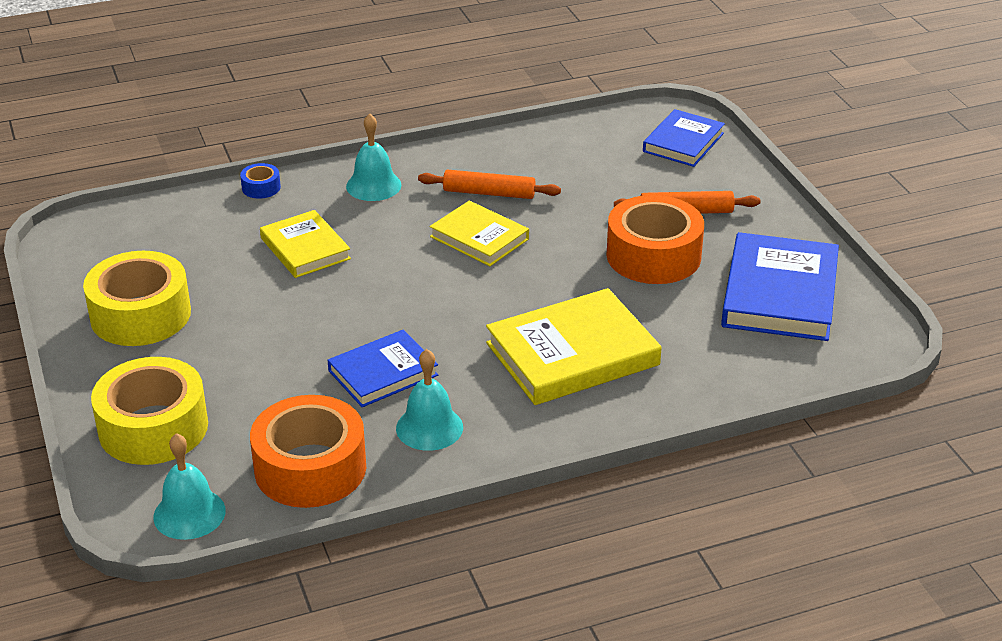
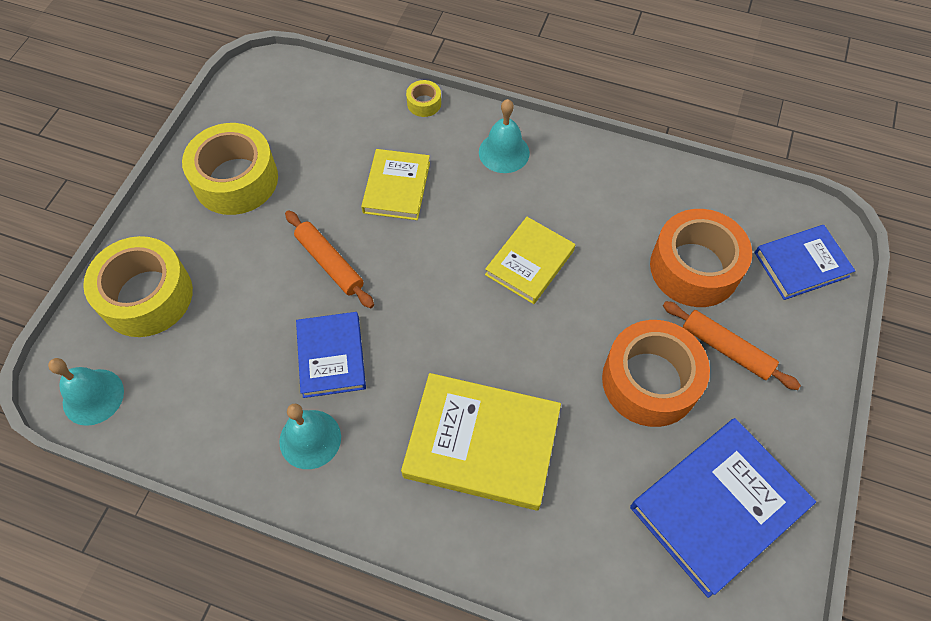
camera: 40 degrees right, 25 degrees up
blue tape [240,163,281,199] -> yellow tape [406,80,441,117]
orange tape [250,395,366,508] -> orange tape moved to [650,209,752,307]
blue book [328,330,438,407] -> blue book turned 75 degrees clockwise [296,312,366,398]
orange rolling pin [418,169,561,199] -> orange rolling pin moved to [285,210,374,308]
yellow book [430,201,529,266] -> yellow book turned 45 degrees clockwise [485,217,575,304]

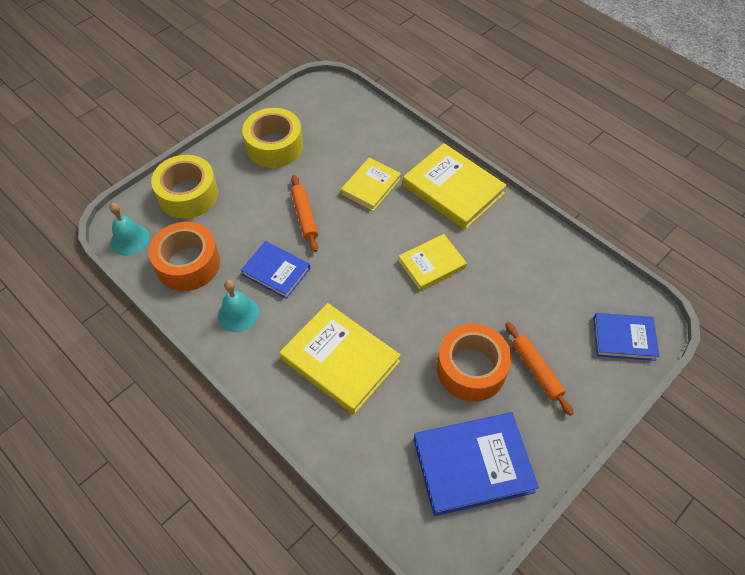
camera: 25 degrees right, 5 degrees down
blue book [296,312,366,398] -> blue book turned 75 degrees counterclockwise [241,241,310,299]
yellow tape [406,80,441,117] -> none
turquoise bell [479,99,530,173] -> yellow book [403,143,507,230]
orange tape [650,209,752,307] -> orange tape moved to [149,222,220,291]

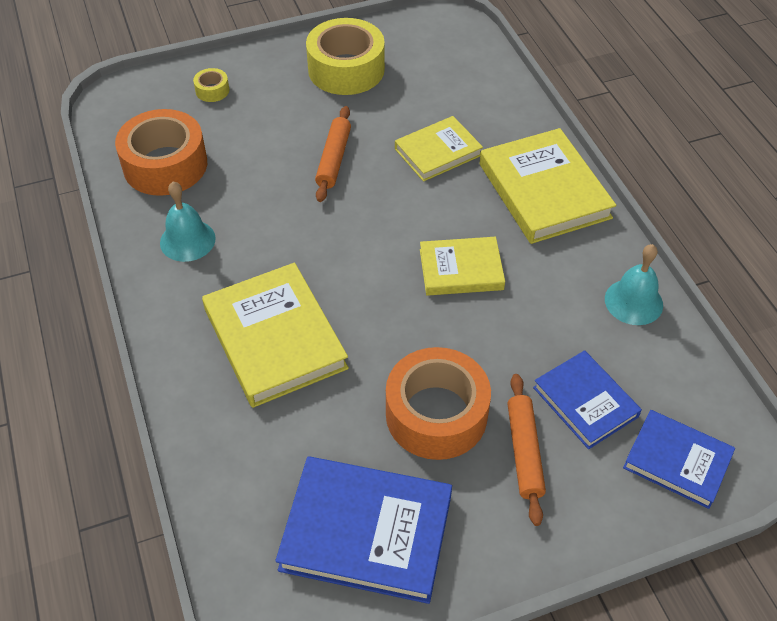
camera: 25 degrees right, 5 degrees down
turquoise bell [109,203,150,256] -> turquoise bell moved to [605,244,663,325]
yellow tape [151,155,218,219] -> yellow tape [193,68,229,102], size x0.43
blue book [241,241,310,299] -> blue book moved to [533,350,642,449]

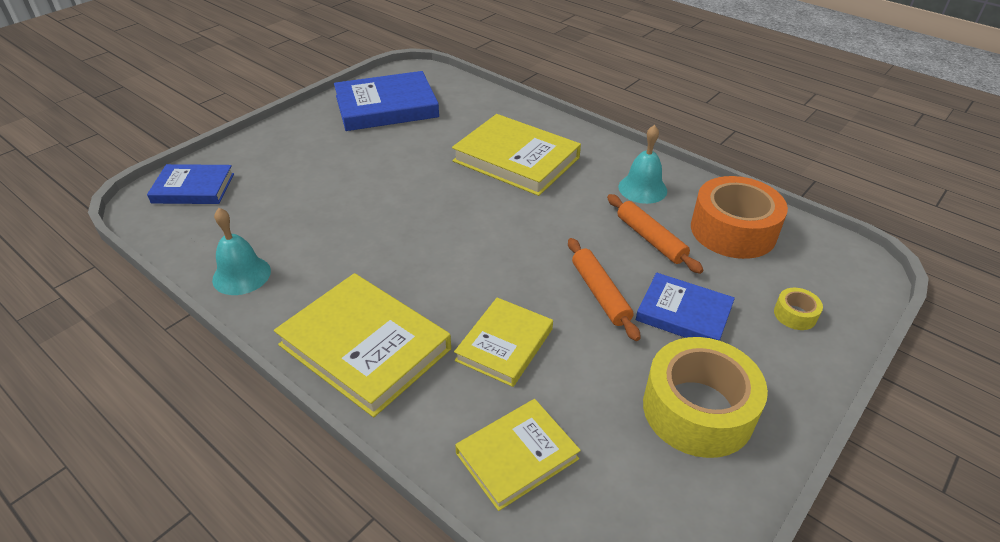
camera: 150 degrees right, 10 degrees down
orange tape [386,347,491,460] -> none
yellow book [420,237,505,296] -> yellow book moved to [455,399,581,511]
orange rolling pin [507,374,546,526] -> orange rolling pin moved to [607,194,703,274]
blue book [533,350,642,449] -> blue book moved to [636,273,735,341]

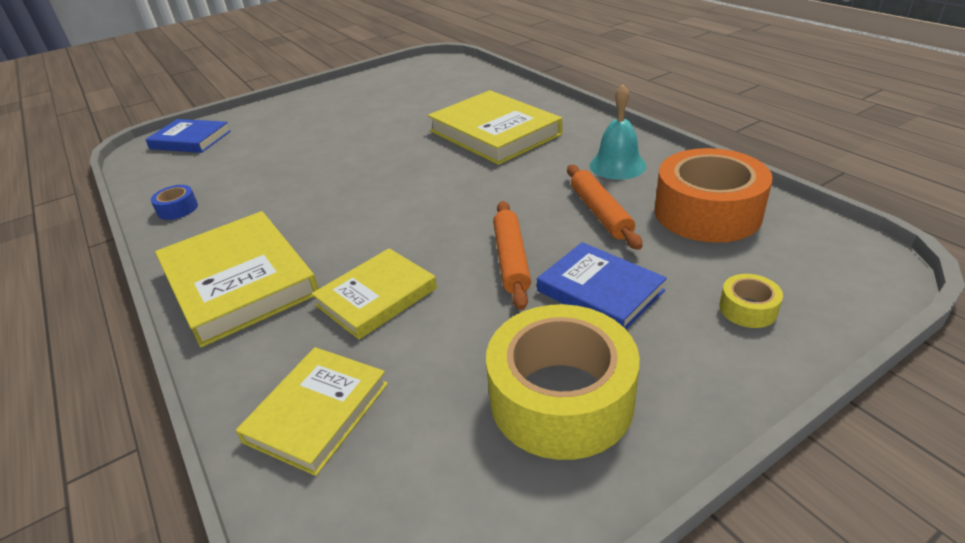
camera: 20 degrees right, 5 degrees down
turquoise bell [212,208,271,295] -> blue tape [151,185,198,220]
blue book [334,71,439,131] -> none
yellow book [455,399,581,511] -> yellow book turned 45 degrees counterclockwise [236,347,388,476]

